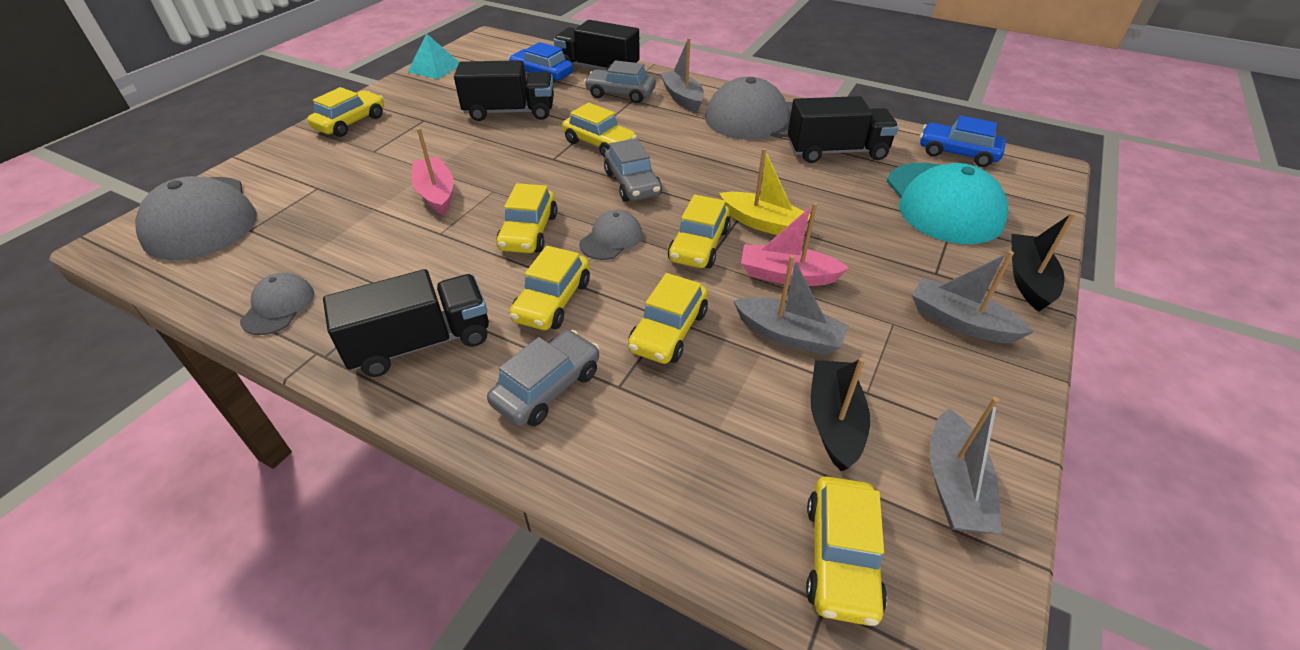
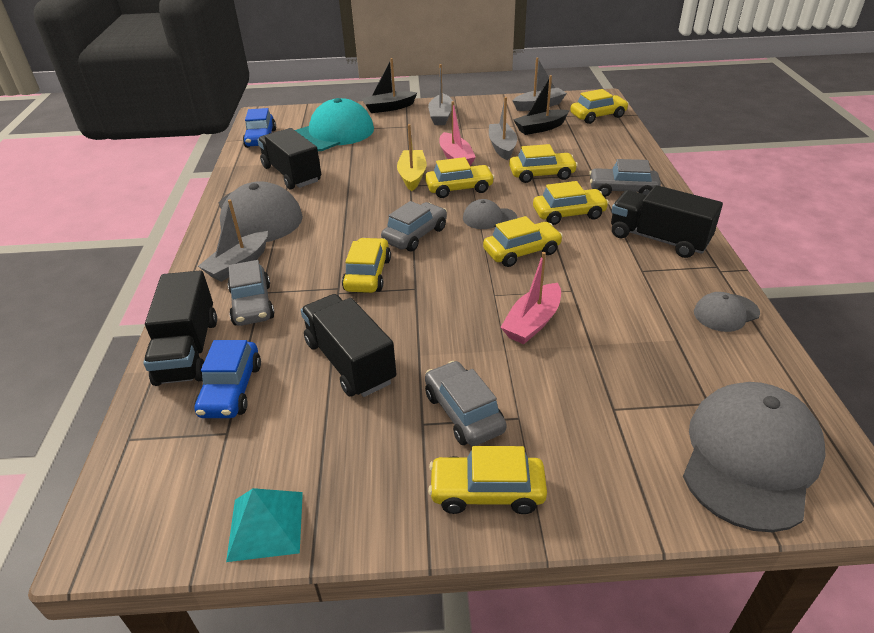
camera: 120 degrees left, 5 degrees down
none -> grey car [425,361,507,446]

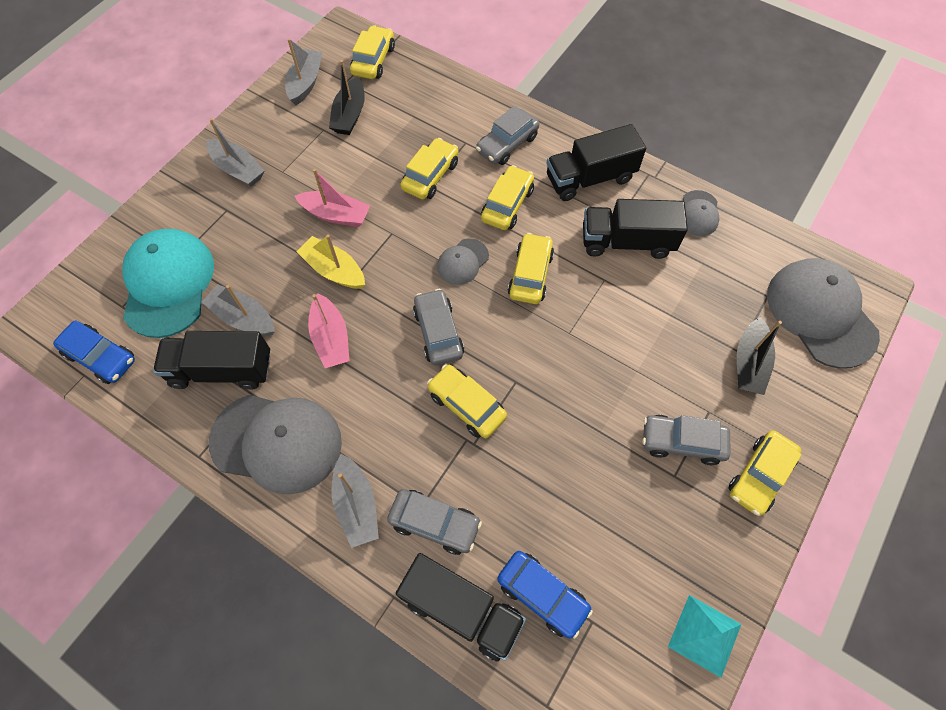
camera: 55 degrees left, 25 degrees up
black truck [301,294,396,397] -> black truck moved to [583,199,688,259]
black boat [361,58,417,113] -> black boat moved to [737,317,782,395]
yellow car [425,157,495,198] -> none
grey boat [489,97,518,160] -> grey boat moved to [202,284,275,335]
pink boat [500,252,561,344] -> pink boat moved to [308,293,350,368]

